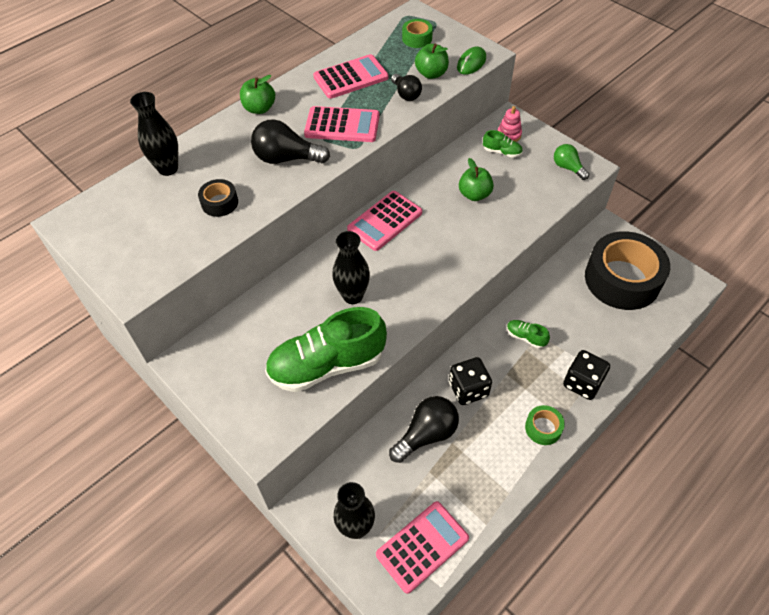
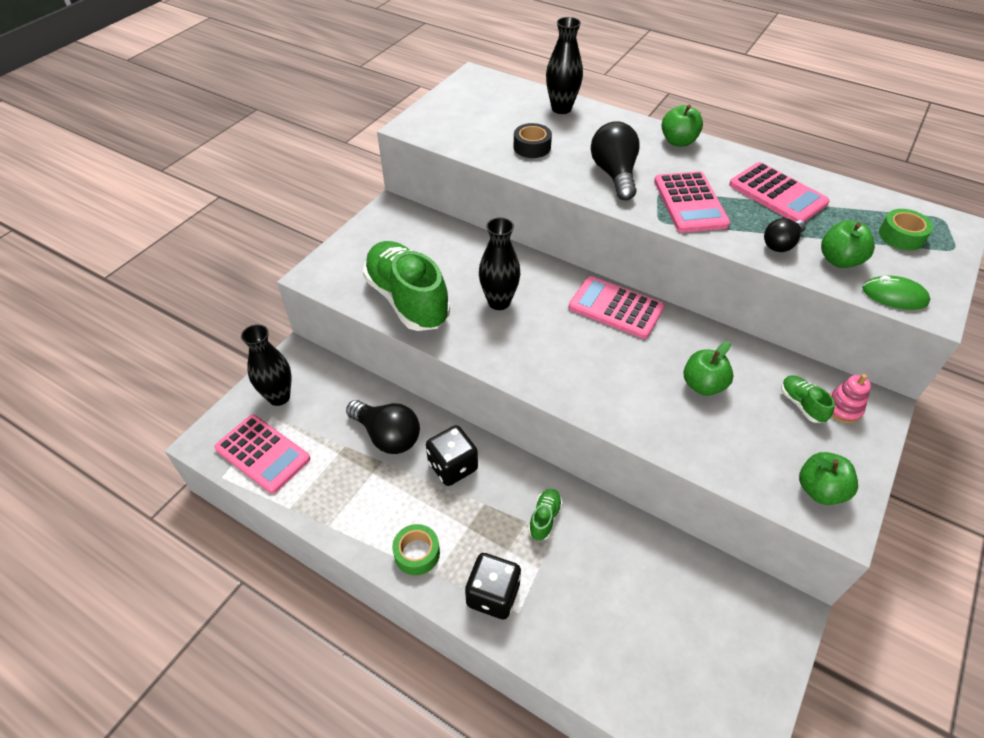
camera: 75 degrees right, 5 degrees down
green shoe [483,130,523,158] -> green shoe turned 150 degrees clockwise [781,376,835,423]
green light bulb [554,144,589,180] -> green apple [799,452,858,505]
black tape [585,231,670,310] -> none

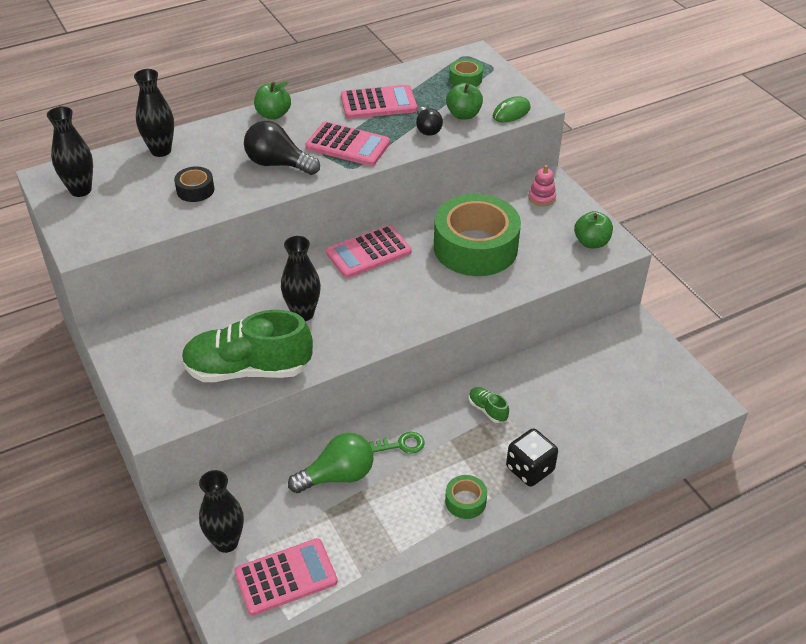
camera: 60 degrees left, 5 degrees down
black light bulb [346,400,420,454] -> green light bulb [288,433,373,493]
black dice [426,425,478,486] -> green key [369,432,425,454]
green apple [684,341,734,396] -> green tape [434,194,521,276]
green shoe [781,376,835,423] -> none
none -> black vase [47,107,93,197]

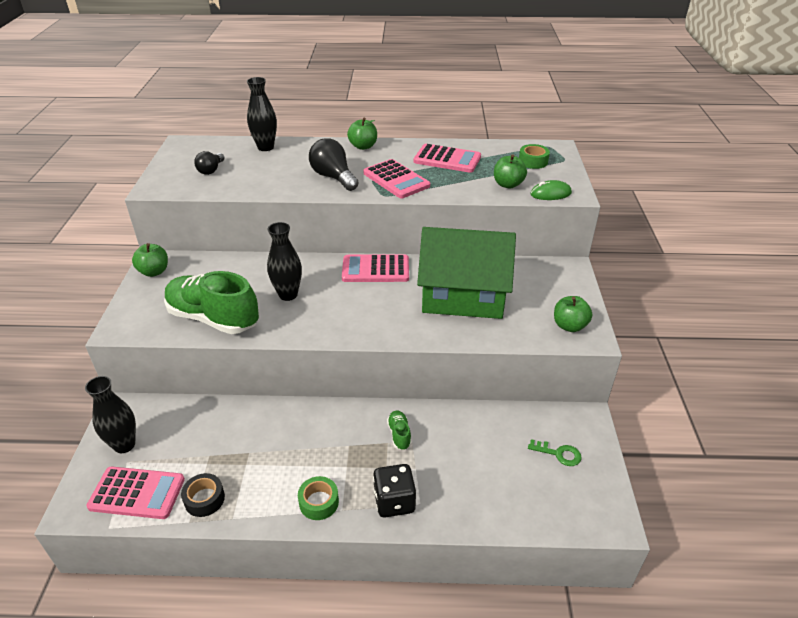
camera: 30 degrees right, 5 degrees down
black vase [47,107,93,197] -> none
black tape [174,166,215,202] -> black tape moved to [181,473,225,517]
green light bulb [288,433,373,493] -> none
green key [369,432,425,454] -> green key moved to [528,439,582,466]
black light bulb [416,107,443,136] -> black light bulb moved to [194,151,225,175]
green tape [434,194,521,276] -> green house [417,227,516,319]
pink stacking toy [529,165,556,206] -> none
none -> green apple [132,243,168,277]

